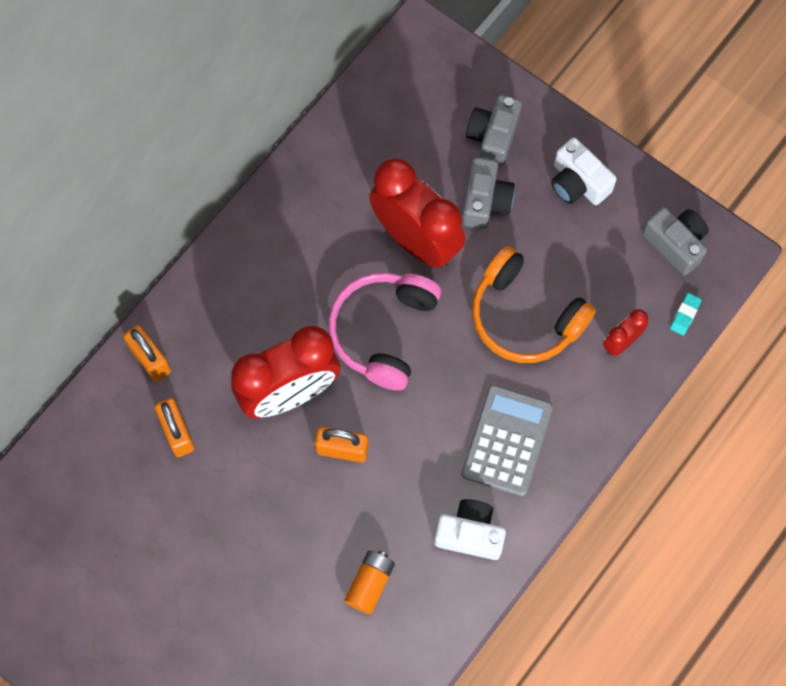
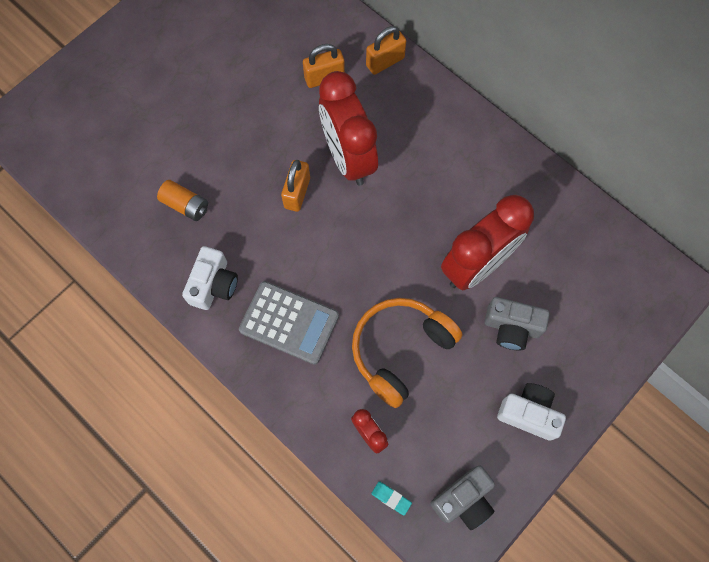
camera: 95 degrees right, 0 degrees up
pink headphones [328,272,441,391] -> none
grey camera [466,95,522,167] -> none
white camera [551,138,617,205] -> white camera turned 60 degrees clockwise [497,383,566,441]

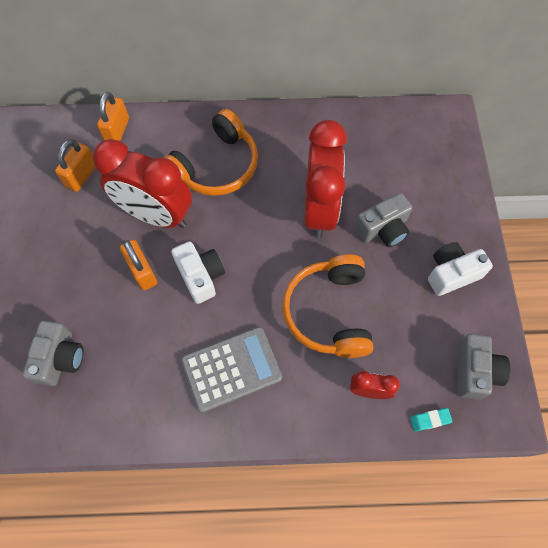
camera: 45 degrees left, 5 degrees down
orange battery [157,180,208,221] -> grey camera [22,321,84,386]
white camera [182,246,238,310] -> white camera moved to [171,241,225,304]
none -> orange headphones [164,109,258,196]

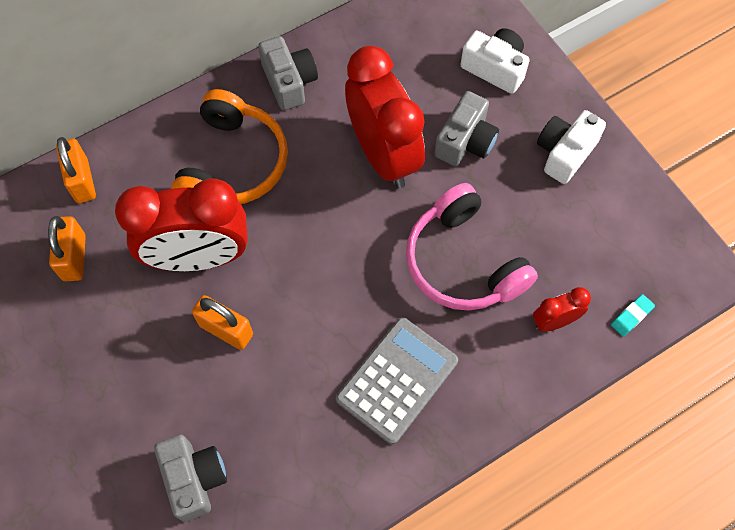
camera: 30 degrees left, 0 degrees up
white camera [171,241,225,304] -> white camera moved to [460,28,530,94]
orange headphones [282,254,373,358] -> pink headphones [406,183,538,311]
grey camera [457,333,510,400] -> grey camera moved to [258,36,318,110]

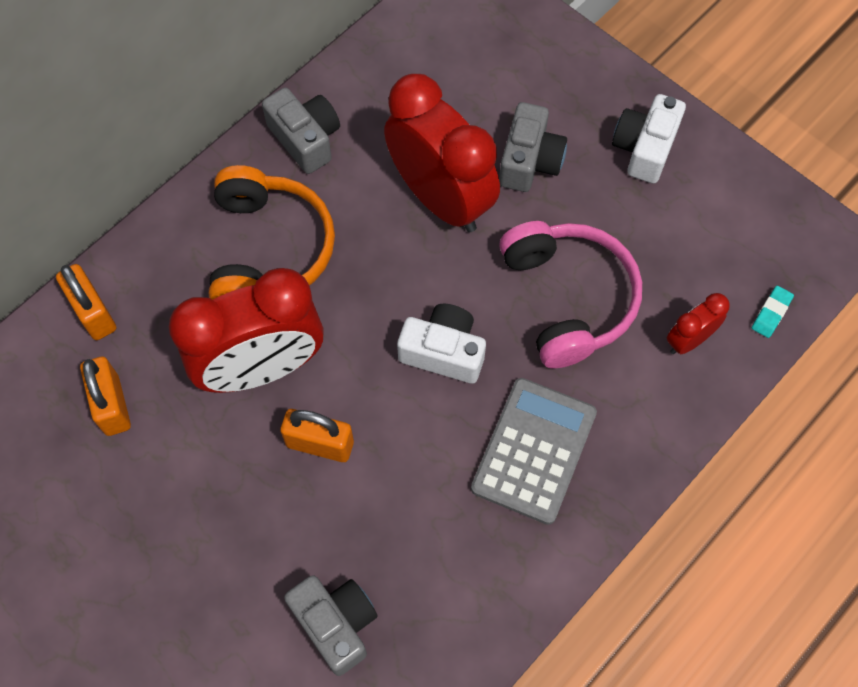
camera: 15 degrees left, 0 degrees up
pink headphones [406,183,538,311] -> pink headphones turned 150 degrees counterclockwise [499,221,642,368]
white camera [460,28,530,94] -> white camera moved to [397,304,486,384]

